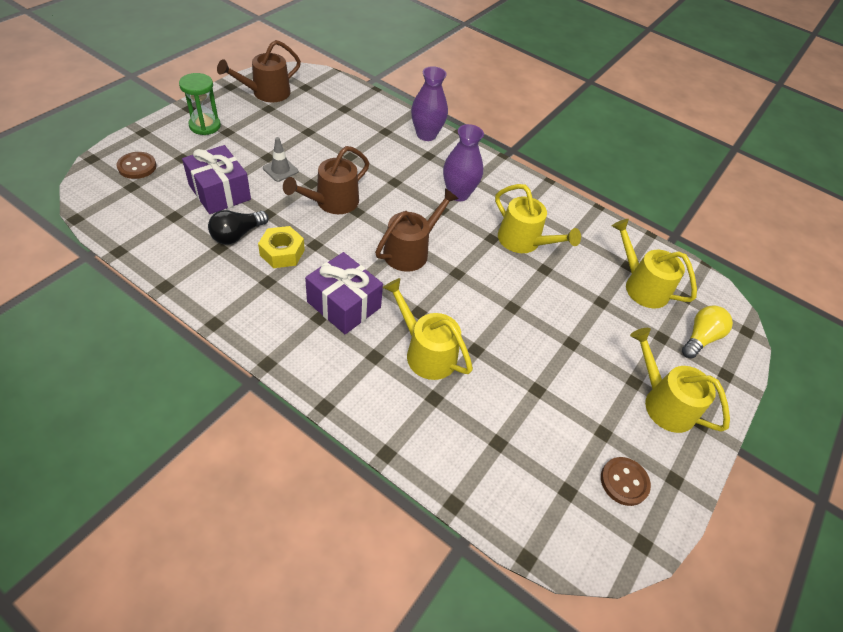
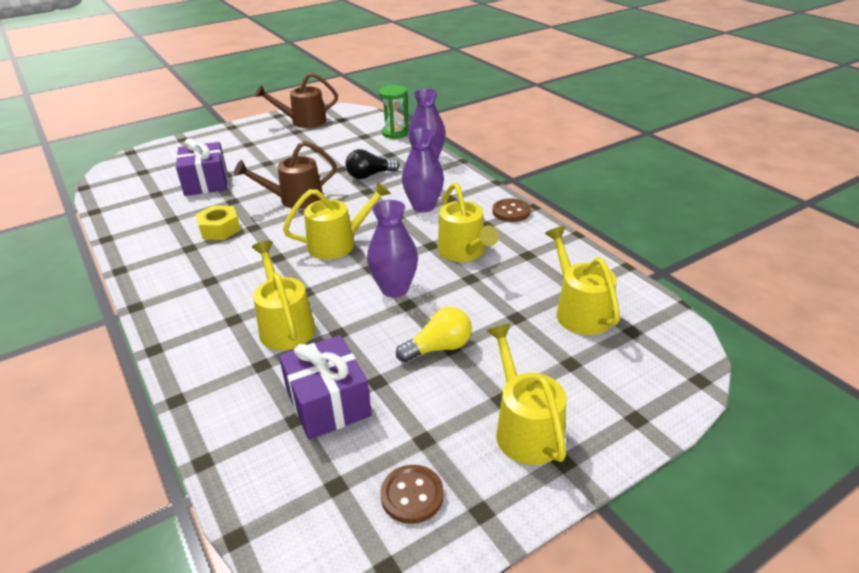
camera: 30 degrees right, 15 degrees down
brown button [117,152,157,179] -> brown button moved to [493,198,531,222]
green hourglass [179,73,221,135] -> green hourglass moved to [379,85,409,139]
black light bulb [208,210,269,245] -> black light bulb moved to [345,149,400,179]
grey traffic cone [263,137,298,182] -> none
purple gift [305,252,383,334] -> purple gift moved to [279,335,372,440]
brown watering can [375,188,459,272] -> yellow watering can [283,181,391,259]
yellow light bulb [682,305,733,358] -> yellow light bulb moved to [396,307,472,362]
none -> purple vase [367,200,418,298]

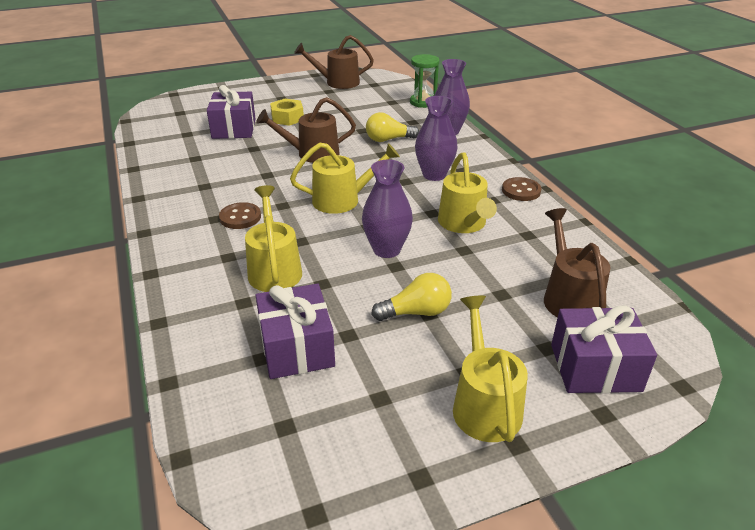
camera: 10 degrees right, 0 degrees up
yellow nut [196,205,241,240] -> yellow nut moved to [270,99,304,126]
black light bulb [345,149,400,179] -> yellow light bulb [366,112,419,142]
brown button [380,465,444,524] -> brown button moved to [219,202,261,229]
yellow watering can [545,226,620,335] -> brown watering can [544,208,610,318]
none -> purple gift [551,305,657,393]

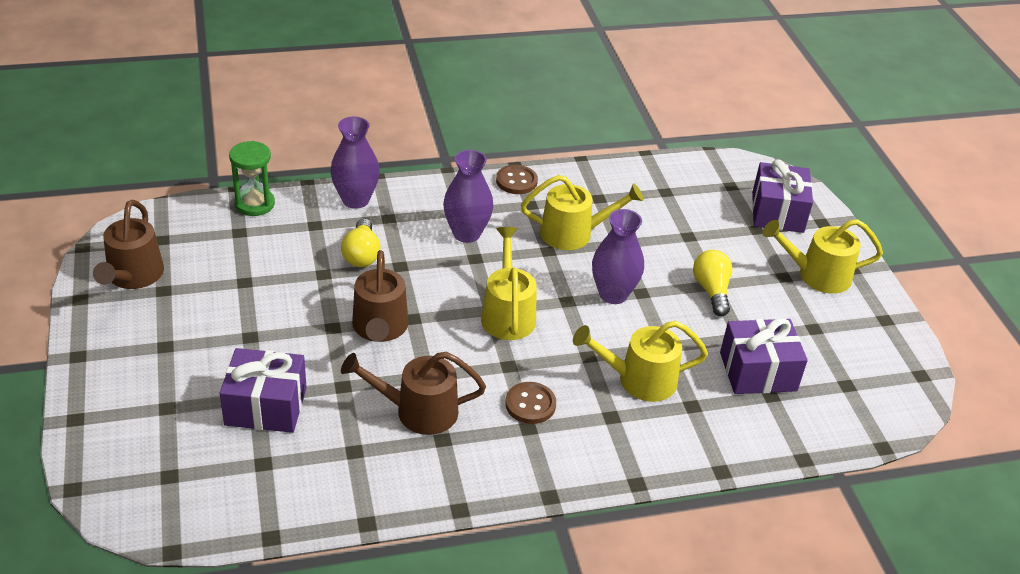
camera: 85 degrees left, 5 degrees up
yellow nut [270,99,304,126] -> none
brown watering can [544,208,610,318] -> brown watering can moved to [341,352,486,435]

